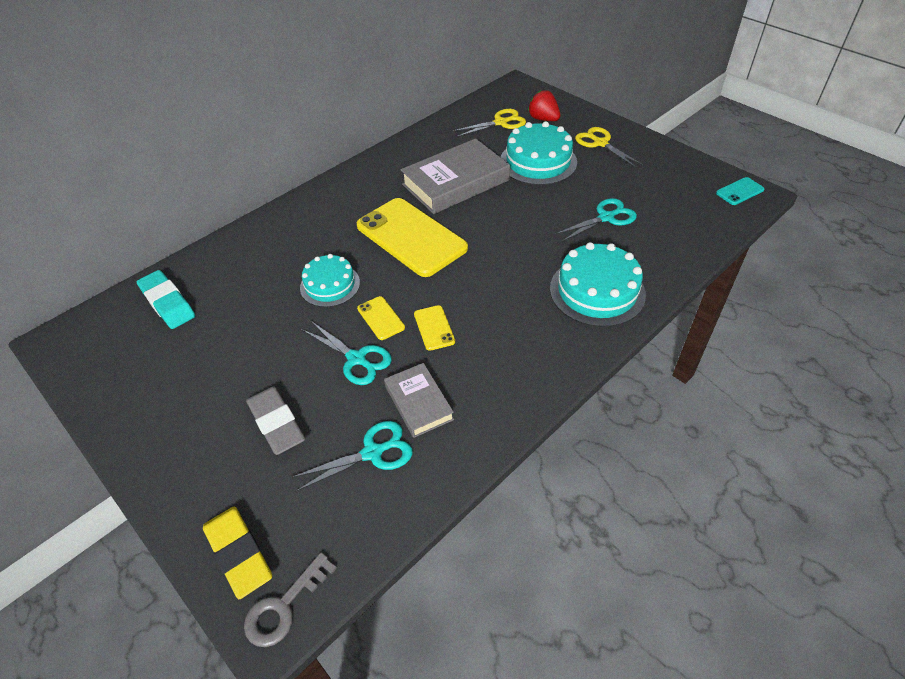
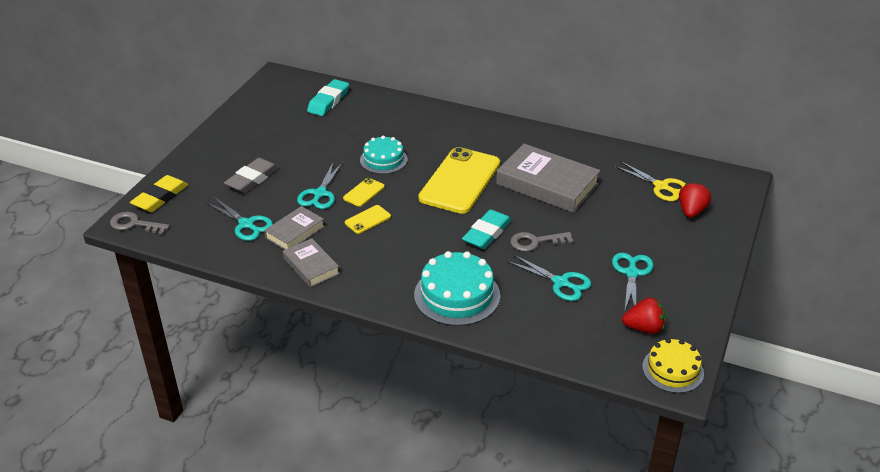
camera: 65 degrees right, 10 degrees down
turquoise cake [501,121,577,185] -> none
yellow scissors [575,127,644,169] -> none
turquoise phone [716,177,764,205] -> yellow cake [642,338,704,393]
none -> grey book [283,238,340,287]
none -> turquoise eraser [462,209,512,249]
none -> grey key [510,232,573,252]
none -> turquoise scissors [612,253,654,309]
none -> red strawberry [622,297,666,334]

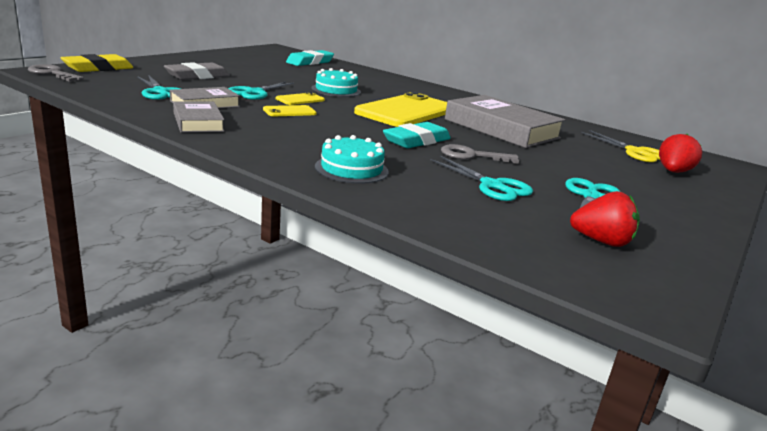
camera: 10 degrees right, 15 degrees down
turquoise cake [414,251,500,326] -> turquoise cake [315,135,389,184], size x0.65
yellow cake [642,338,704,393] -> none

